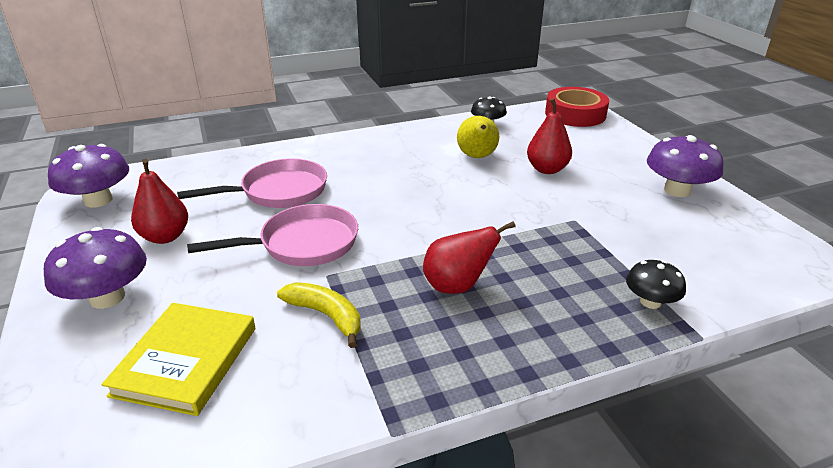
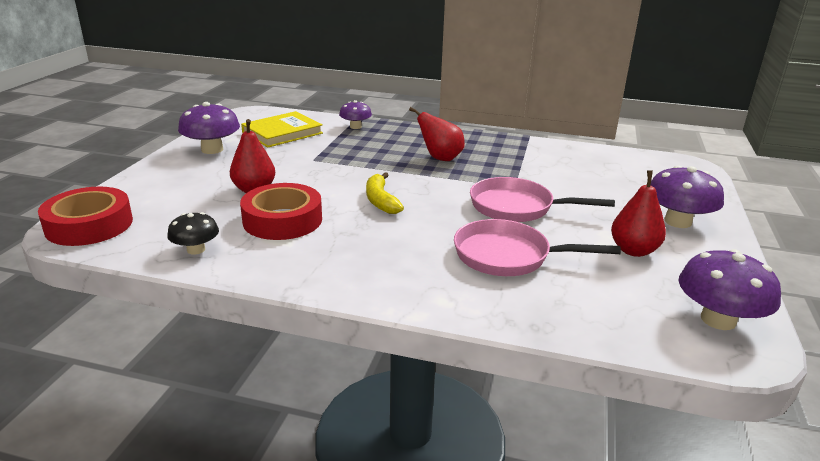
camera: 145 degrees left, 5 degrees down
yellow book [101,303,255,416] -> yellow book moved to [241,111,323,148]
yellow banana [277,282,361,348] -> yellow banana moved to [366,172,404,214]
yellow pear [457,116,500,158] -> red tape [240,183,322,240]
black mushroom [626,260,686,309] -> purple mushroom [339,100,372,129]

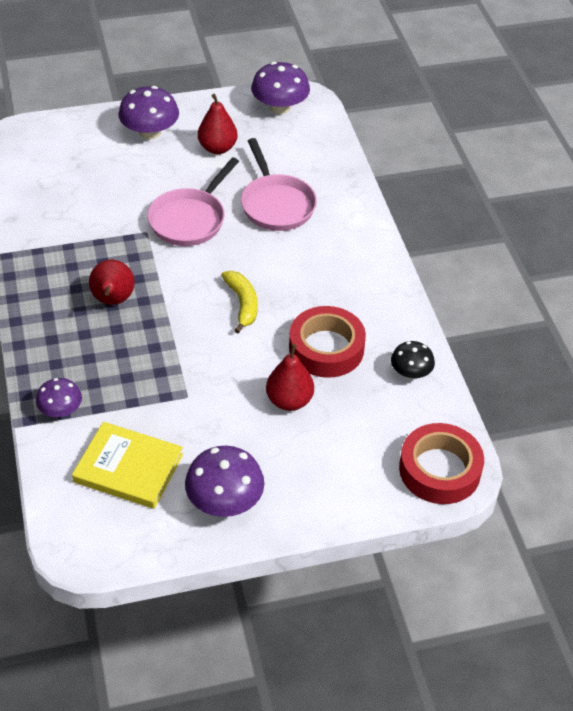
camera: 120 degrees left, 20 degrees up
yellow banana [366,172,404,214] -> yellow banana turned 60 degrees counterclockwise [221,271,258,333]
pink pan [470,177,615,222] -> pink pan turned 45 degrees clockwise [147,157,239,246]

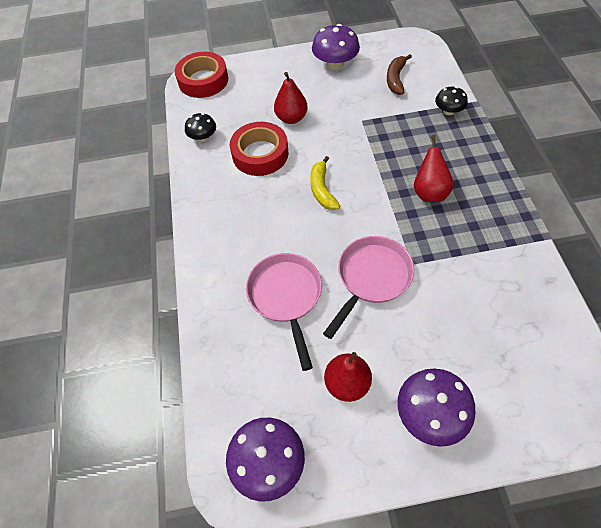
camera: 170 degrees left, 10 degrees up
purple mushroom [36,378,82,417] -> black mushroom [435,87,468,115]
yellow book [72,422,183,509] -> brown banana [387,54,412,95]

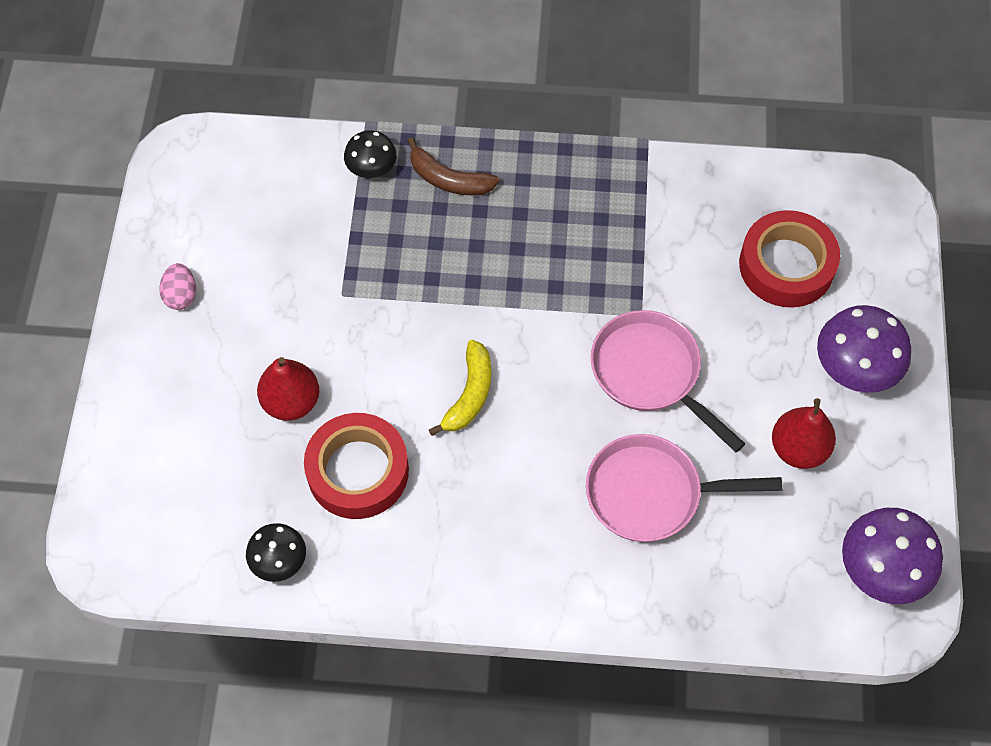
camera: 80 degrees left, 5 degrees up
red tape [175,52,228,98] -> red tape moved to [739,210,840,308]
yellow banana [310,156,340,210] -> yellow banana turned 75 degrees counterclockwise [429,340,491,436]
purple mushroom [312,24,360,70] -> pink egg [159,263,196,310]
brown banana [387,54,412,95] -> brown banana moved to [407,137,499,195]
red pear [414,135,454,202] -> none

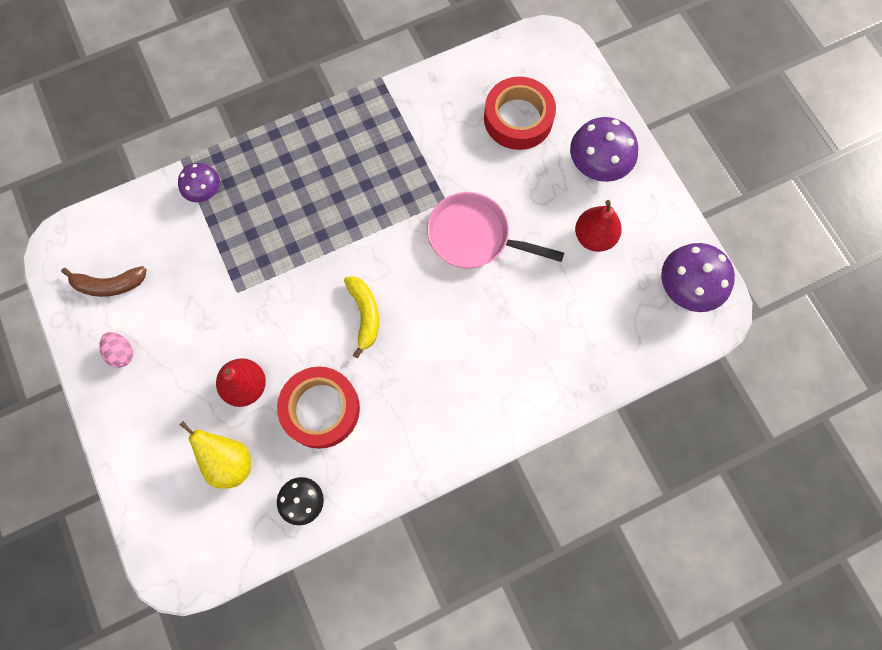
camera: 30 degrees left, 10 degrees up
black mushroom [344,130,397,178] -> purple mushroom [178,163,220,202]
brown banana [407,137,499,195] -> brown banana moved to [61,266,147,297]
pink pan [586,434,783,542] -> none
none -> yellow pear [179,421,251,489]

